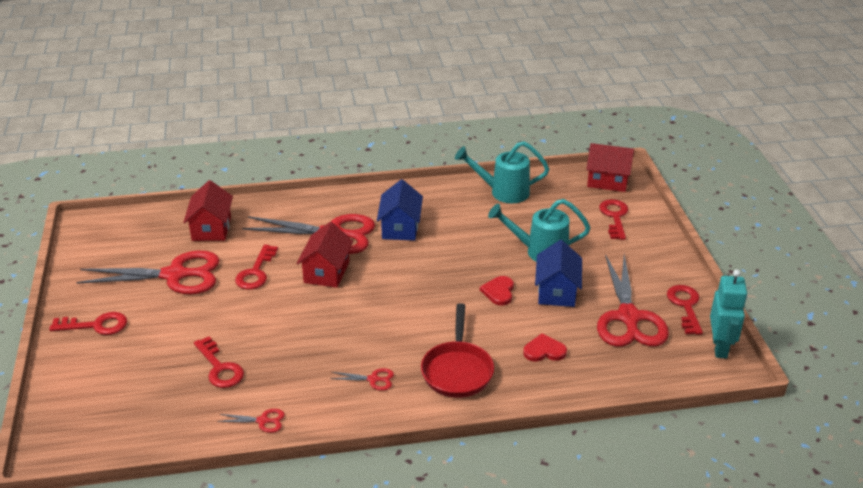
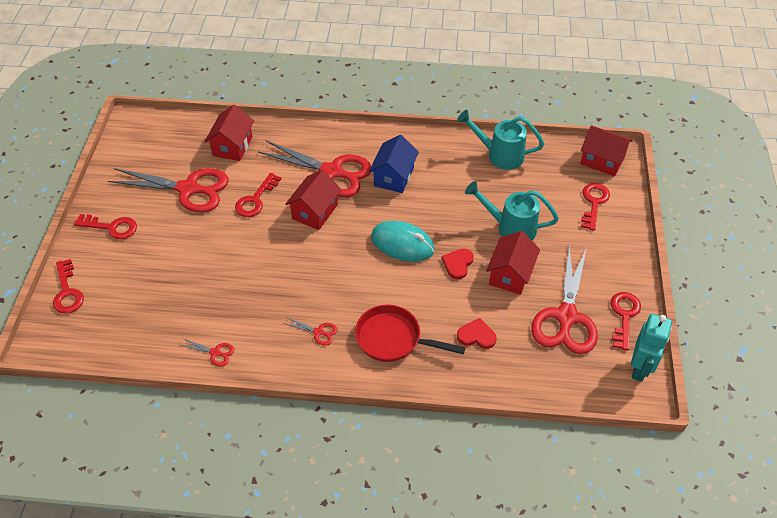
camera: 15 degrees right, 15 degrees up
red key [194,336,244,388] -> red key moved to [53,259,84,314]
red pan [421,303,494,398] -> red pan turned 90 degrees clockwise [355,305,466,362]
blue house [535,240,582,307] -> red house [486,231,540,295]
none -> turquoise mouse [371,221,435,262]

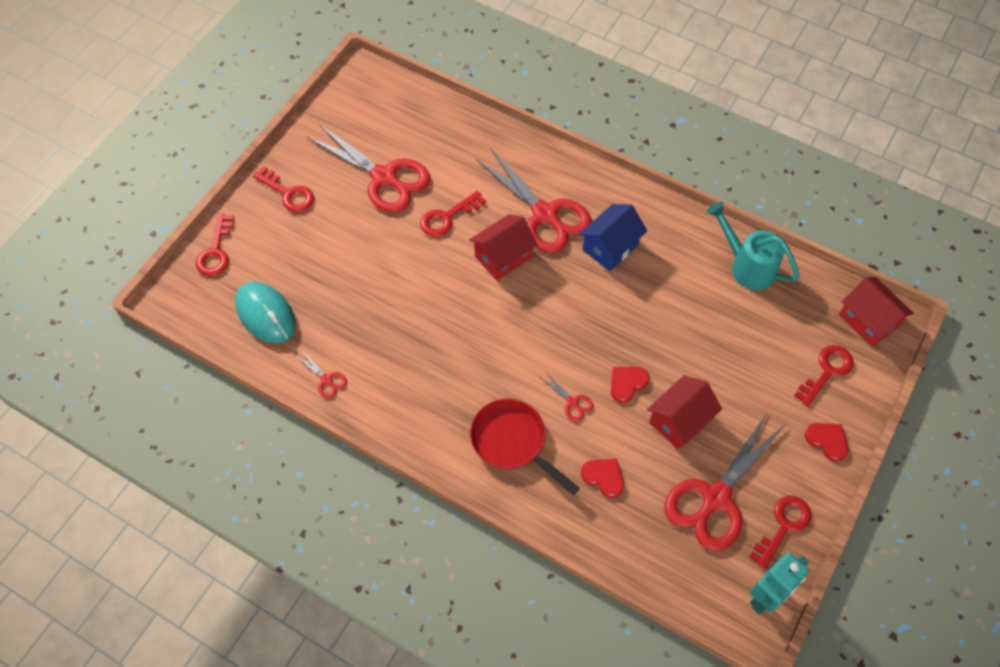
camera: 25 degrees right, 10 degrees up
red house [205,105,254,161] -> none
red scissors [283,317,337,346] -> red scissors moved to [540,371,594,421]
turquoise mouse [371,221,435,262] -> turquoise mouse moved to [235,282,296,343]
turquoise watering can [465,181,559,240] -> none
none -> red heart [805,423,848,462]

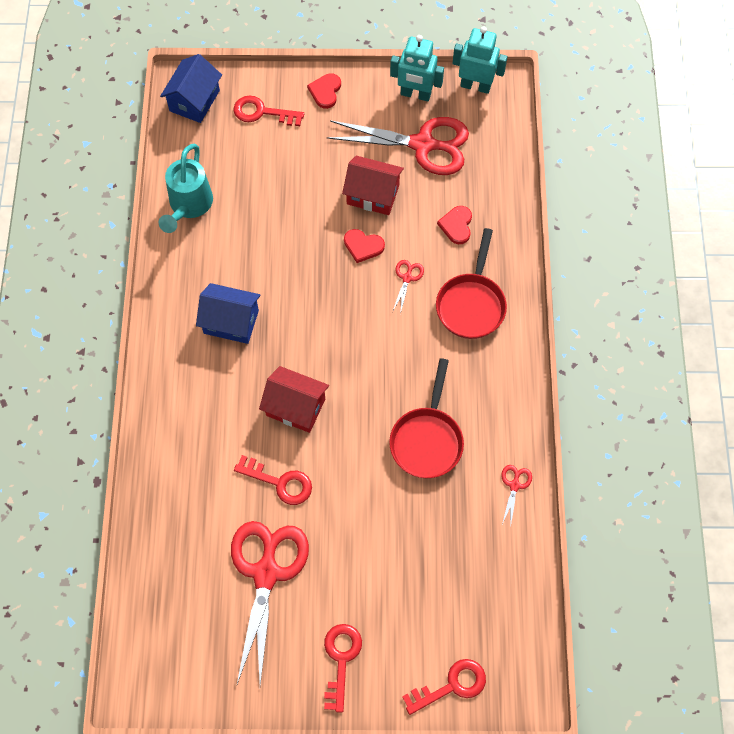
camera: 120 degrees left, 5 degrees up
turquoise mouse [235,282,296,343] -> none
red scissors [476,149,592,254] -> none
red key [749,495,812,569] -> turquoise robot [390,35,444,101]
red house [839,277,914,347] -> blue house [160,54,222,123]
none -> red pan [389,358,464,478]

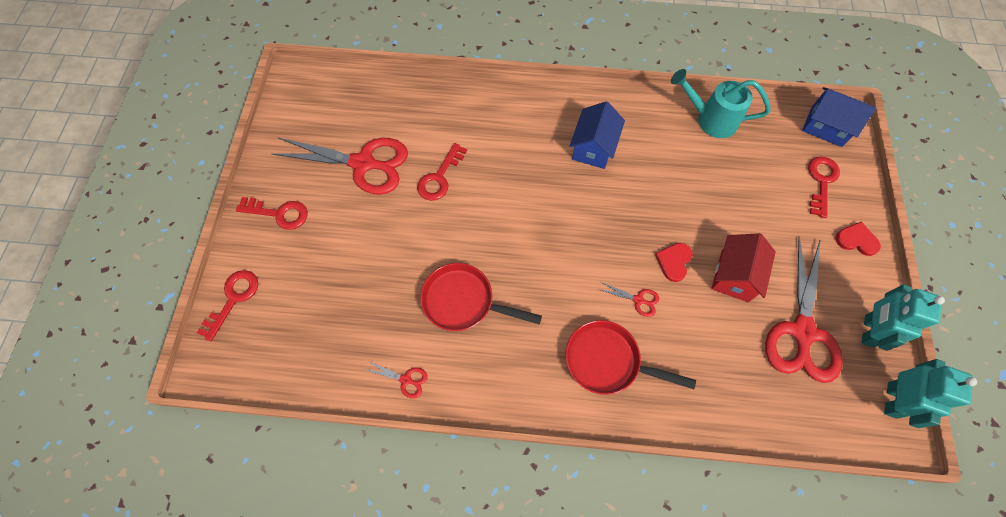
camera: 95 degrees right, 0 degrees up
red house [259,366,329,433] -> none
red key [402,659,486,715] -> red key turned 135 degrees counterclockwise [197,270,258,341]
red heart [437,206,472,244] -> none

